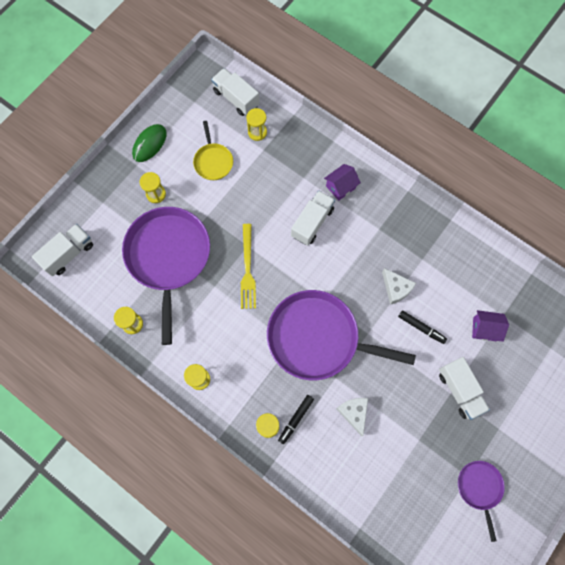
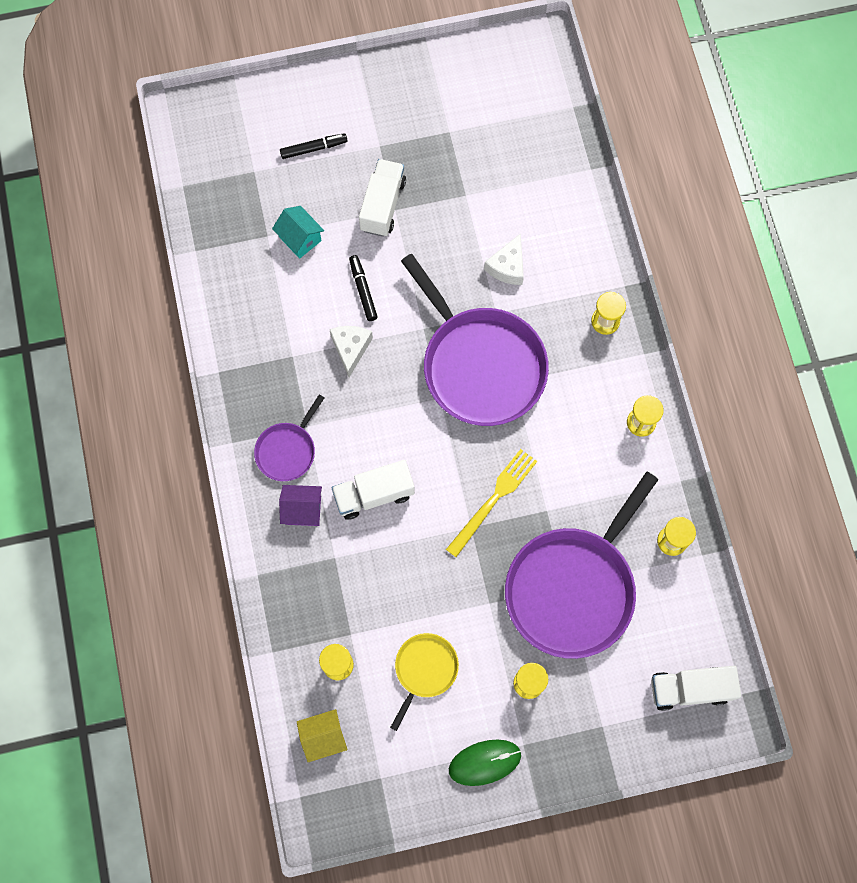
camera: 140 degrees left, 0 degrees up
white truck [211,68,260,116] -> yellow house [297,709,348,762]
black marker [278,395,314,445] -> black marker moved to [280,133,348,159]
purple pan [458,461,505,542] -> purple pan moved to [254,394,324,481]
purple house [472,310,509,342] -> turquoise house [272,206,324,259]

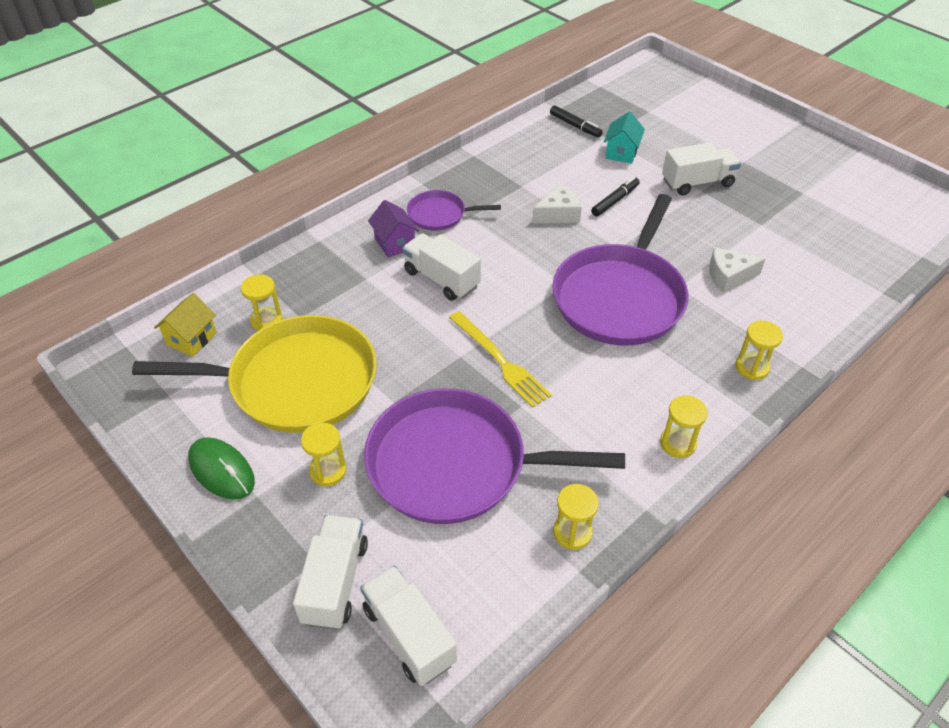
camera: 60 degrees right, 25 degrees down
black marker [280,133,348,159] -> black marker moved to [550,105,603,138]
yellow house [297,709,348,762] -> yellow house turned 75 degrees clockwise [154,293,217,357]
yellow pan [390,633,459,731] -> yellow pan [132,315,377,433], size x2.08
yellow fork [446,449,537,557] -> yellow fork turned 45 degrees clockwise [449,311,552,408]
none -> white truck [293,515,368,630]

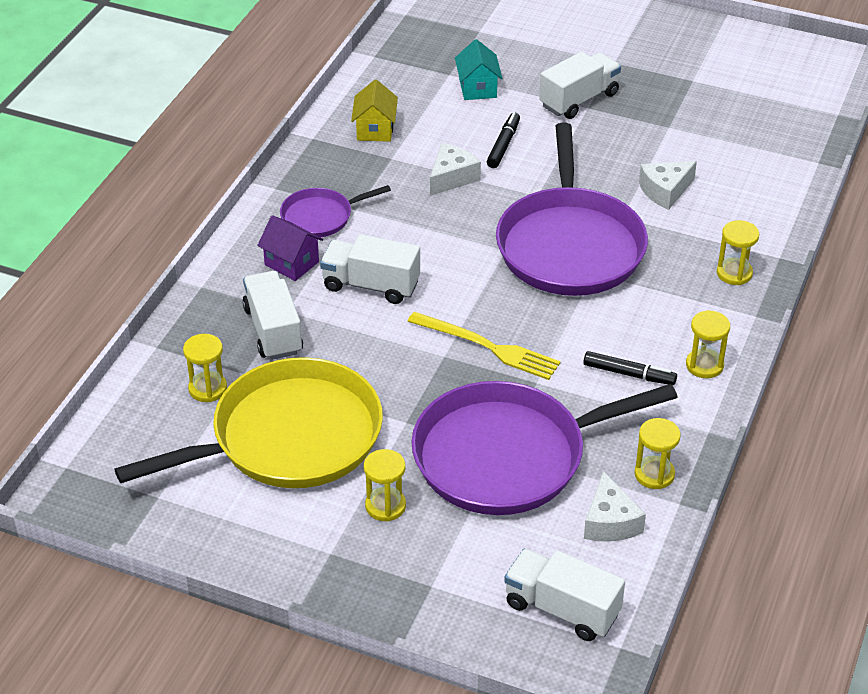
camera: 25 degrees left, 5 degrees down
yellow house [154,293,217,357] -> yellow house moved to [351,79,398,142]
green mouse [188,437,255,500] -> none
white truck [293,515,368,630] -> white truck moved to [242,271,303,360]
black marker [550,105,603,138] -> black marker moved to [583,351,677,385]
none -> white cheese [584,471,646,542]

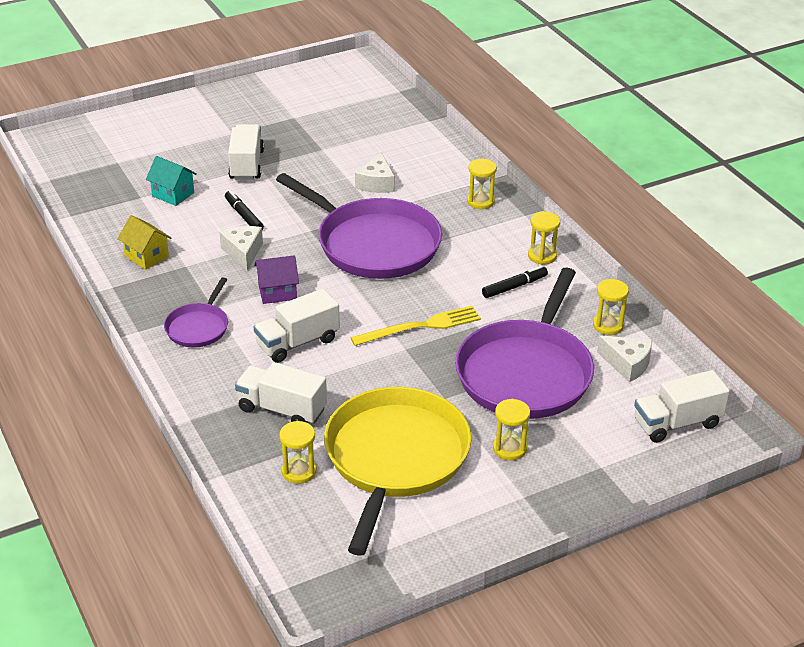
camera: 50 degrees left, 5 degrees down
purple house [257,215,323,281] -> purple house moved to [254,255,299,304]

